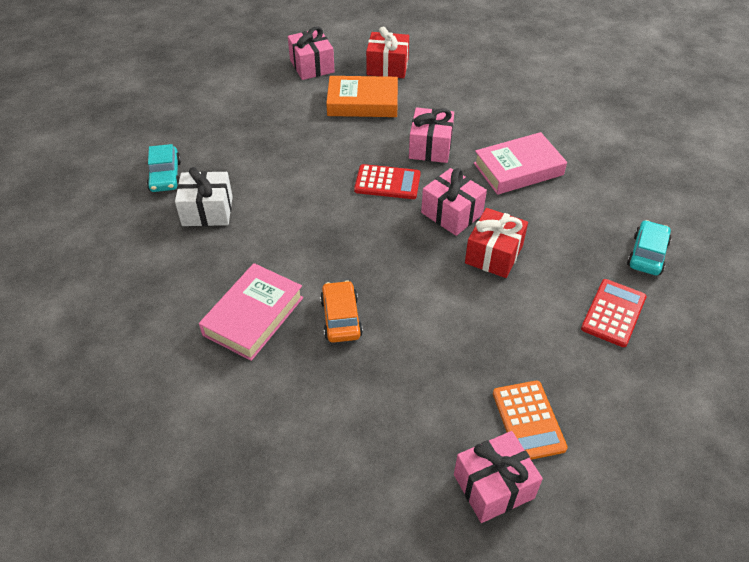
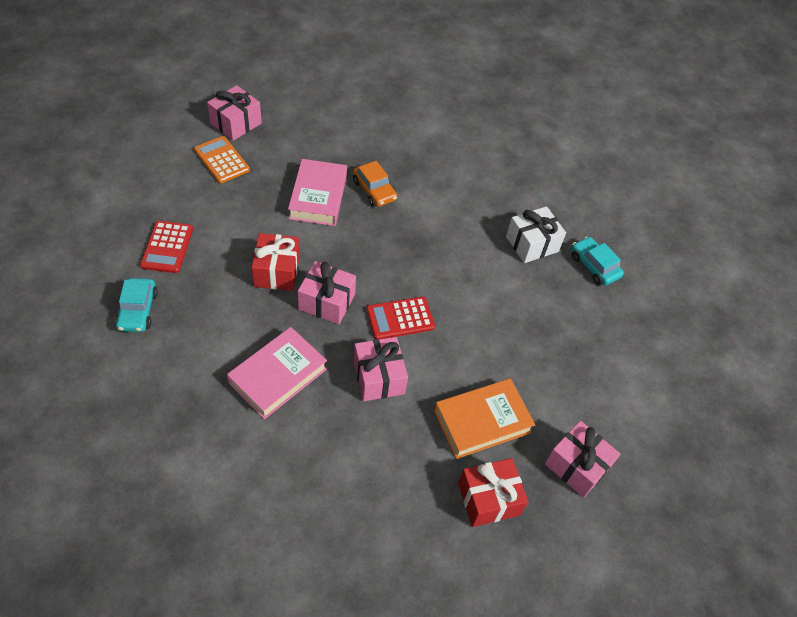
camera: 150 degrees right, 5 degrees up
pink book [199,263,303,361] -> pink book moved to [288,159,347,226]

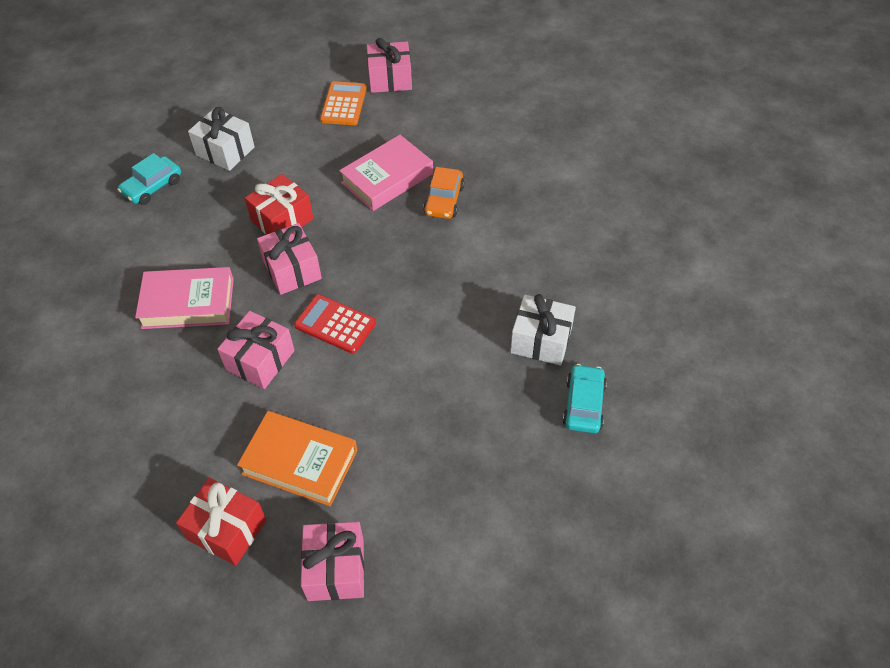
camera: 50 degrees right, 0 degrees up
red calculator [140,221,193,273] -> white gift [188,107,255,171]

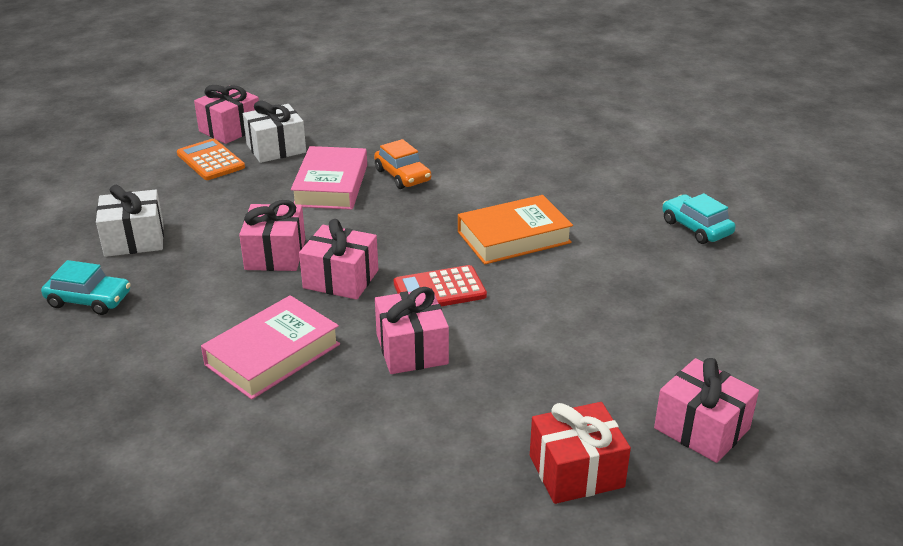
camera: 45 degrees left, 20 degrees down
turquoise car [117,153,181,205] -> turquoise car turned 75 degrees counterclockwise [41,260,131,315]
orange book [237,411,358,506] -> orange book moved to [458,195,573,265]
red gift [245,174,314,235] -> pink gift [239,200,305,271]
white gift [510,294,576,366] -> white gift moved to [243,101,306,163]

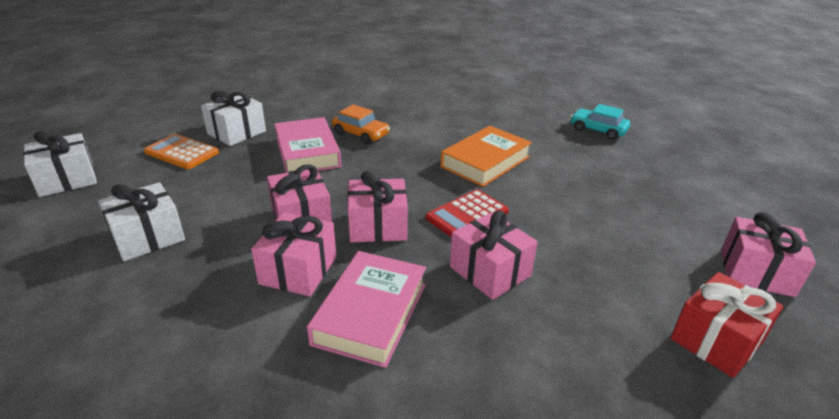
camera: 25 degrees left, 0 degrees up
turquoise car [41,260,131,315] -> none
pink gift [194,85,259,144] -> pink gift moved to [251,213,336,296]
none -> white gift [23,131,97,197]

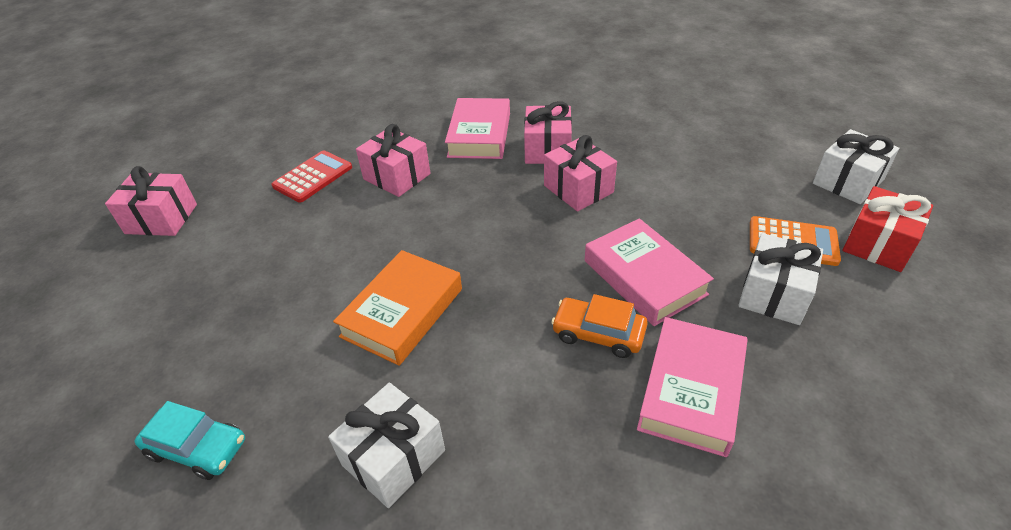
camera: 170 degrees right, 10 degrees up
white gift [98,182,185,261] -> white gift moved to [328,383,445,508]
pink gift [347,171,408,242] -> none
red calculator [426,189,509,238] -> red calculator moved to [272,150,352,202]
red gift [670,272,784,378] -> red gift moved to [842,186,933,272]
none -> pink book [637,317,748,457]

